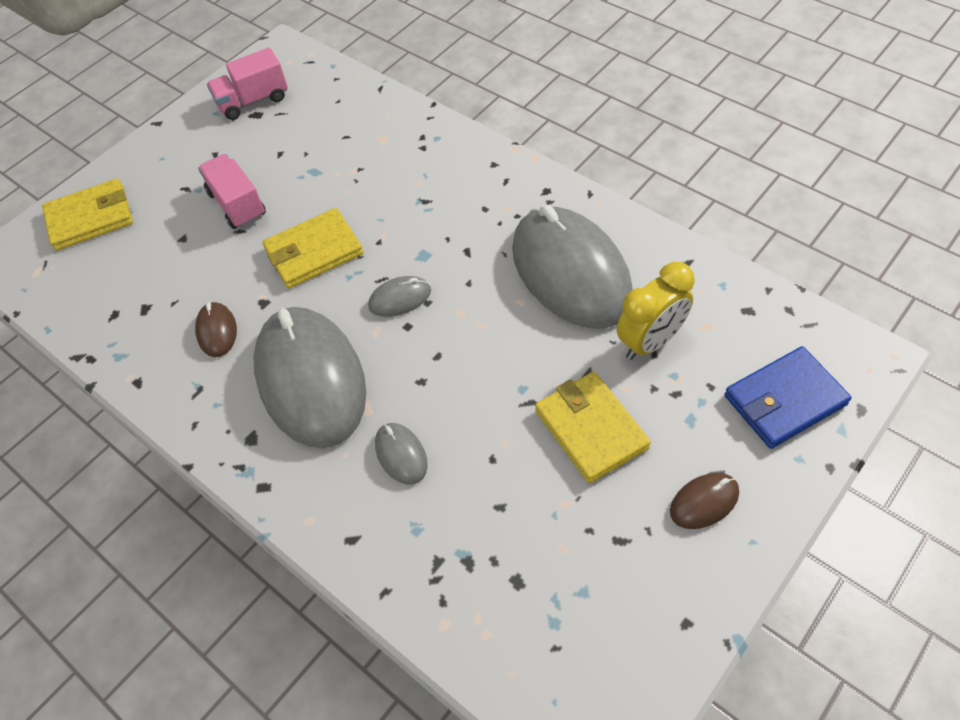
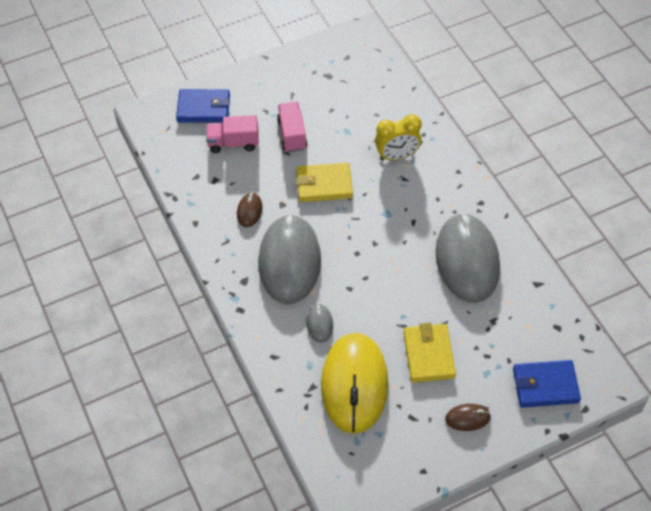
camera: 20 degrees right, 0 degrees up
yellow wallet [42,179,133,251] -> blue wallet [176,89,230,123]
pink truck [207,47,288,120] -> pink truck moved to [206,115,259,153]
grey mouse [368,276,431,317] -> none
yellow clock [617,262,695,360] -> yellow clock moved to [375,114,422,161]
none -> yellow mouse [321,333,388,434]

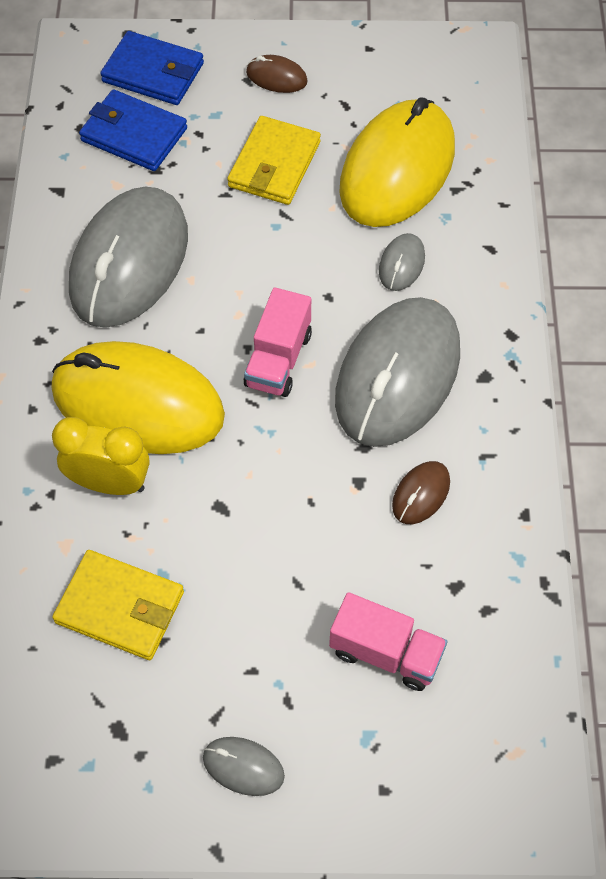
camera: 155 degrees left, 5 degrees up
blue wallet [176,89,230,123] -> blue wallet moved to [79,89,187,171]
pink truck [277,102,308,152] -> pink truck moved to [244,287,312,397]
yellow wallet [296,163,353,202] -> yellow wallet moved to [52,550,184,660]
none -> yellow mouse [51,341,225,454]
none -> grey mouse [203,737,285,796]

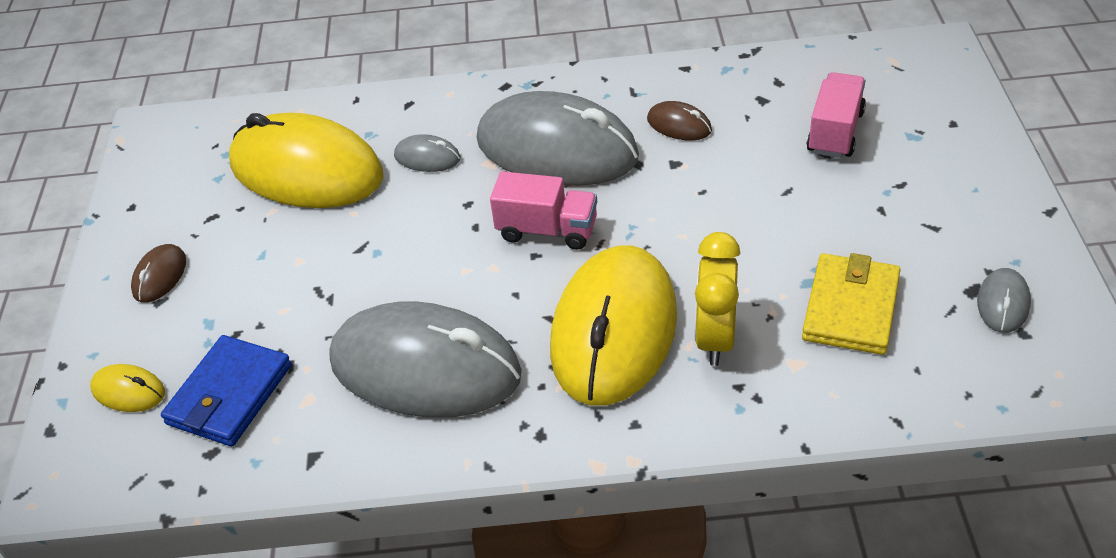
camera: 90 degrees left, 15 degrees down
blue wallet [100,31,204,105] -> yellow mouse [90,364,165,412]
grey mouse [203,737,285,796] -> grey mouse moved to [977,268,1031,333]
yellow wallet [227,116,321,205] -> none

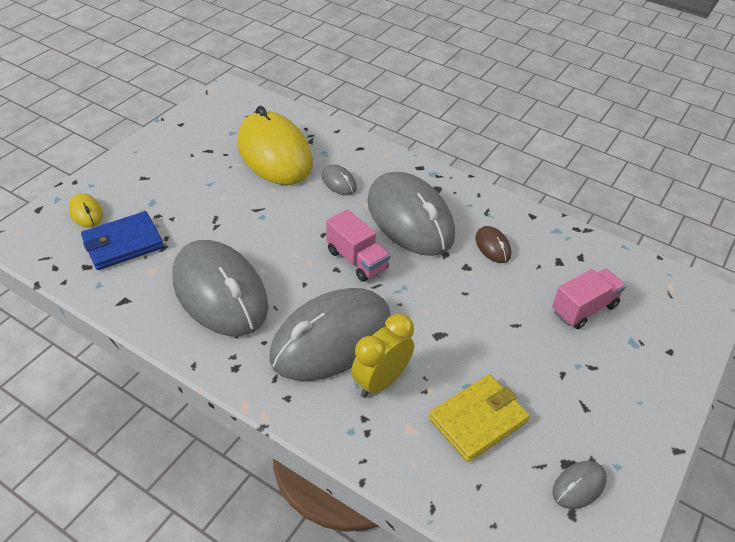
camera: 30 degrees right, 0 degrees up
brown mouse [131,244,186,302] -> none
yellow mouse [550,245,677,406] -> grey mouse [270,288,391,381]

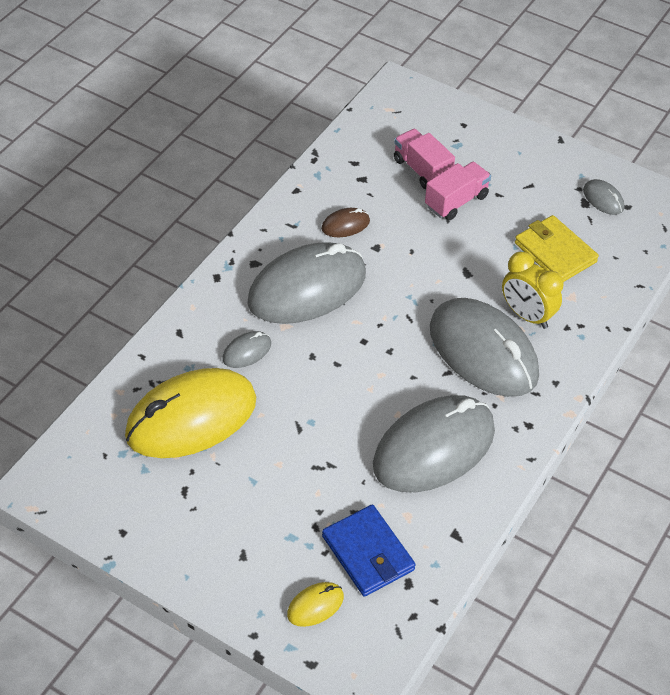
camera: 90 degrees left, 5 degrees up
pink truck [326,209,390,282] -> pink truck moved to [425,162,491,220]

